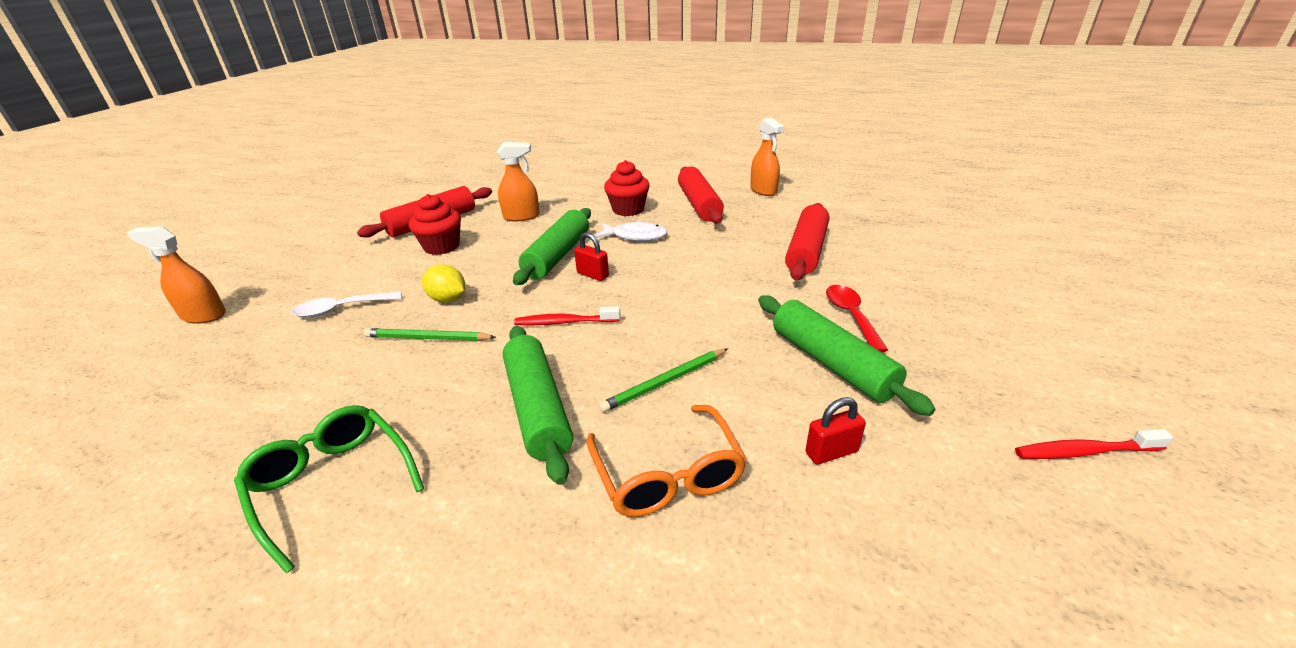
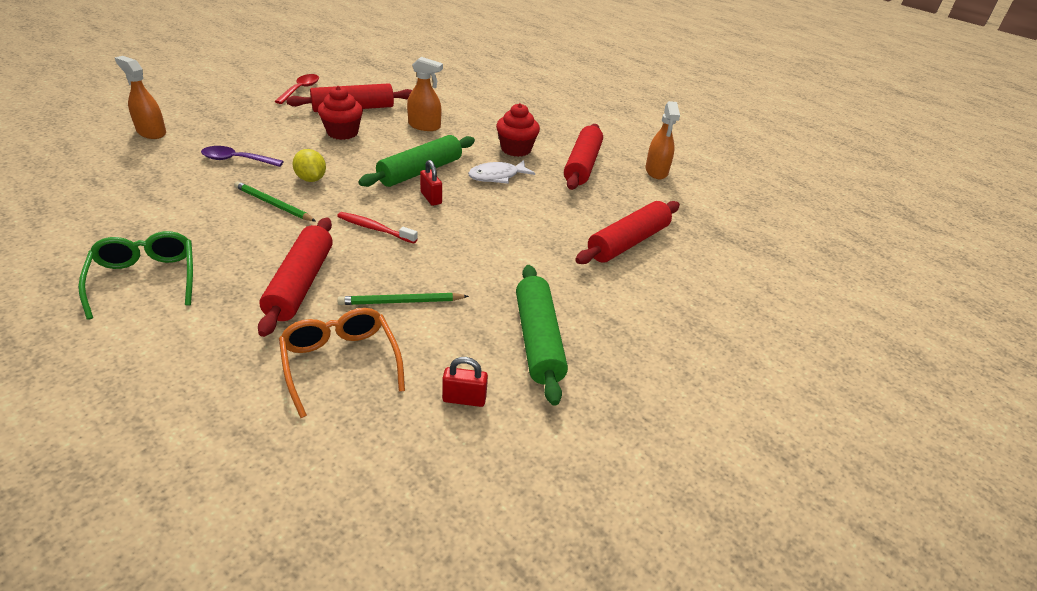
camera: 20 degrees right, 5 degrees up
white spoon [292,292,401,318] -> purple spoon [201,146,284,167]
green rolling pin [503,326,573,485] -> red rolling pin [258,217,333,337]
orange glasses [586,405,747,517] -> orange glasses turned 150 degrees clockwise [279,308,405,418]
white fish [595,221,667,241] -> white fish turned 120 degrees clockwise [468,160,535,184]
red spoon [826,285,888,353] -> red spoon moved to [274,74,319,104]
red toothbrush [1015,429,1173,459] -> none

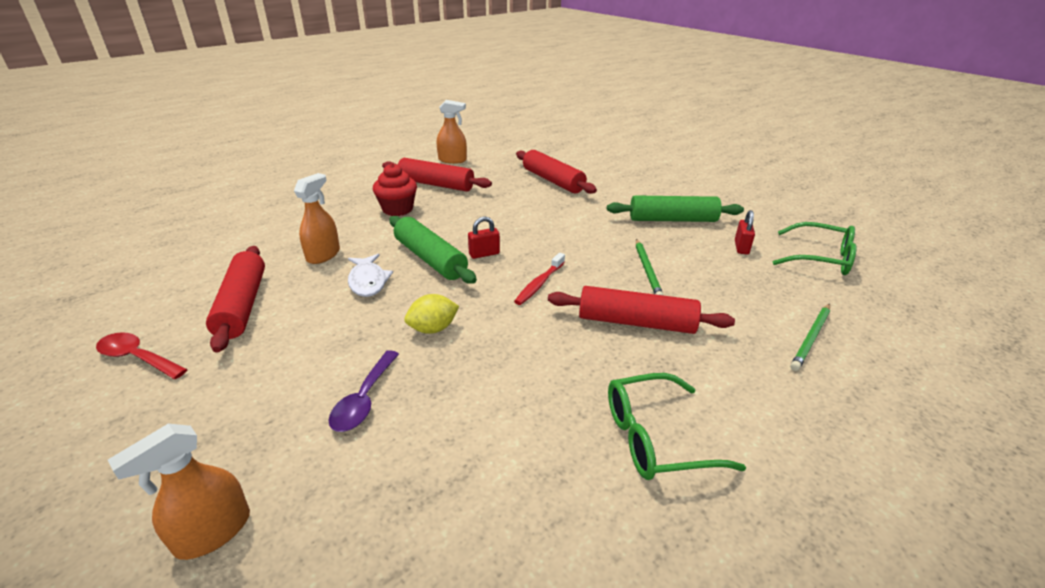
camera: 80 degrees left, 5 degrees down
green pencil [234,181,316,221] -> green pencil moved to [790,304,830,371]
orange glasses [279,308,405,418] -> none
red cupcake [318,86,363,140] -> none
white fish [468,160,535,184] -> white fish moved to [348,254,393,297]
none -> green glasses [773,222,857,275]

